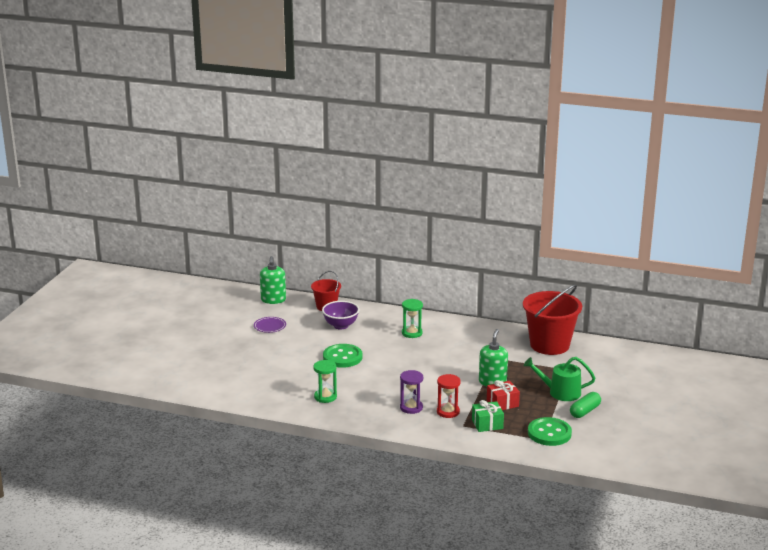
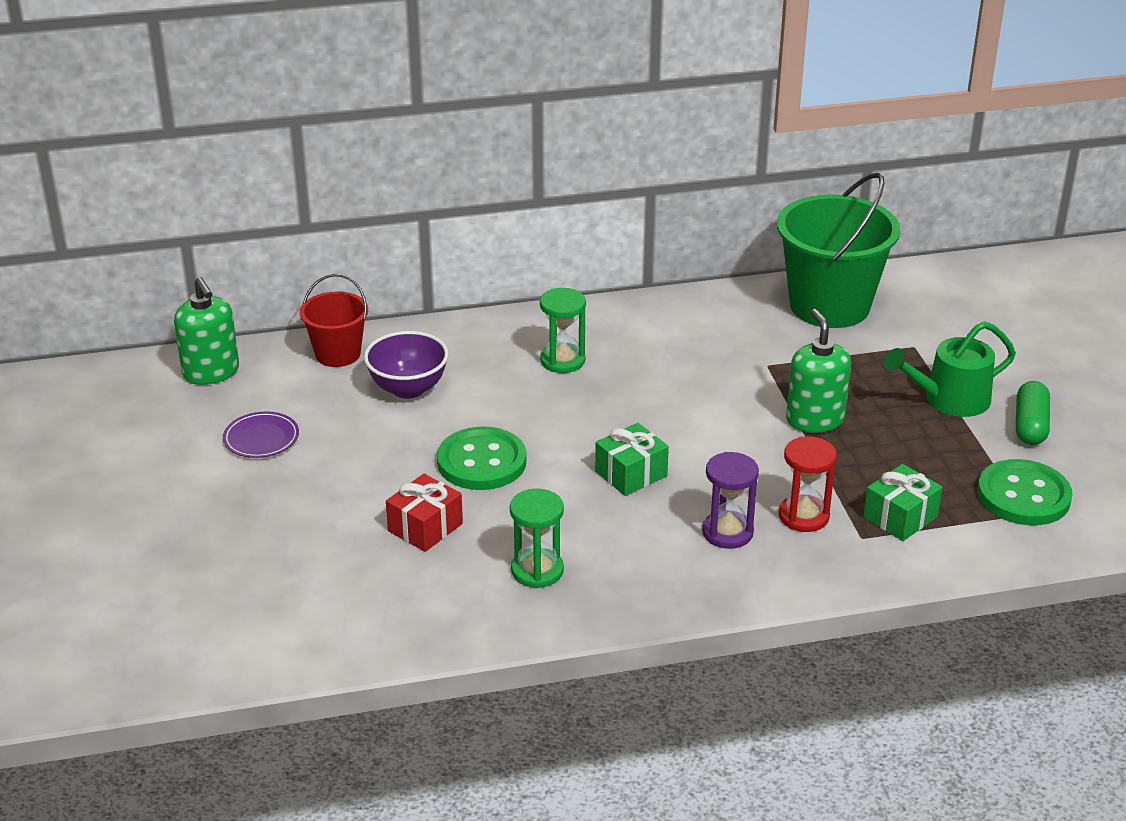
camera: 30 degrees left, 10 degrees up
red gift [487,380,520,410] -> red gift moved to [386,474,463,552]
red bucket [523,284,582,355] -> green bucket [777,173,900,328]
none -> green gift [595,423,669,496]

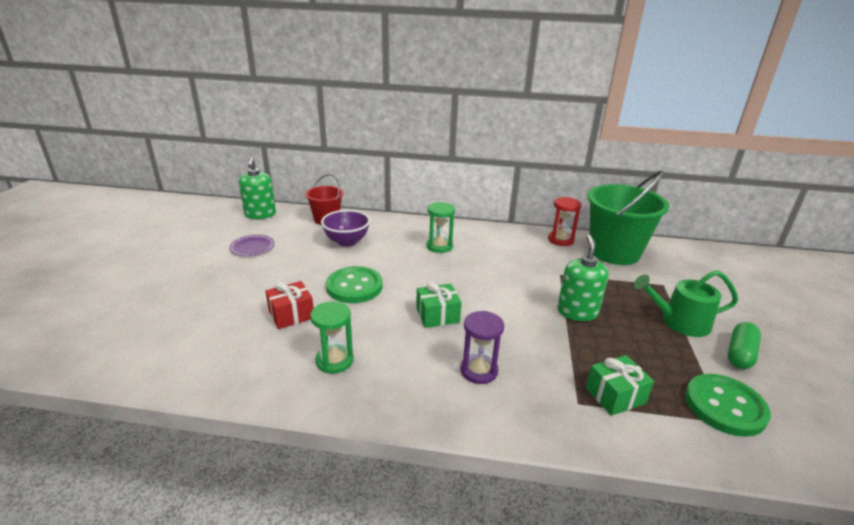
camera: 20 degrees right, 5 degrees down
red hourglass [779,436,837,532] -> red hourglass moved to [548,197,582,246]

